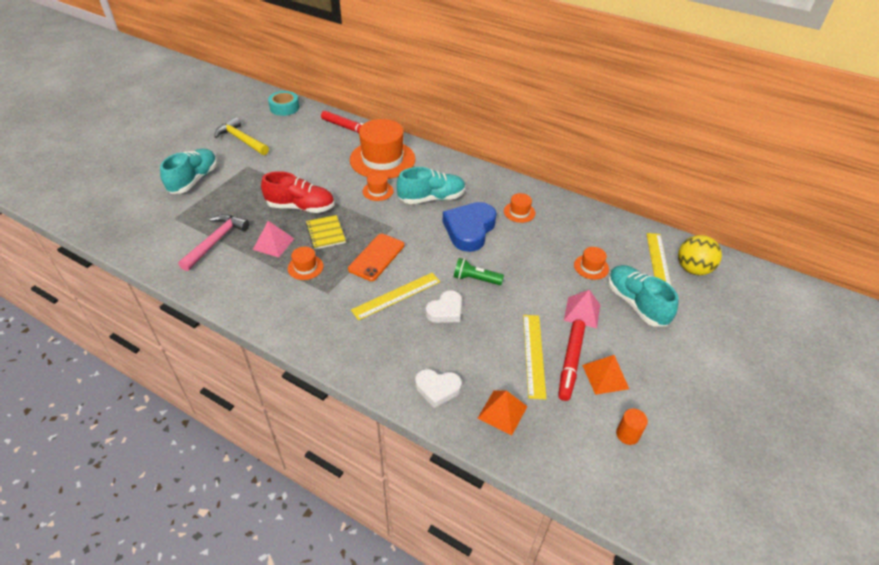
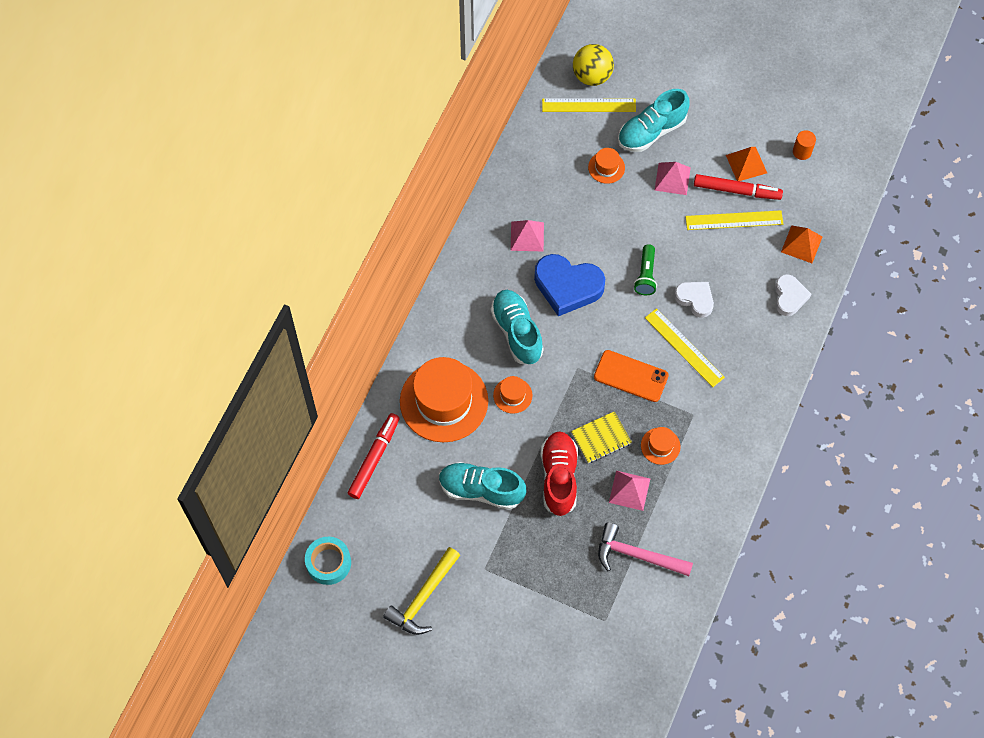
camera: 95 degrees left, 20 degrees up
turquoise shoe [160,149,218,194] -> turquoise shoe moved to [439,462,526,510]
orange hat [504,193,535,223] -> pink pyramid [511,220,544,252]

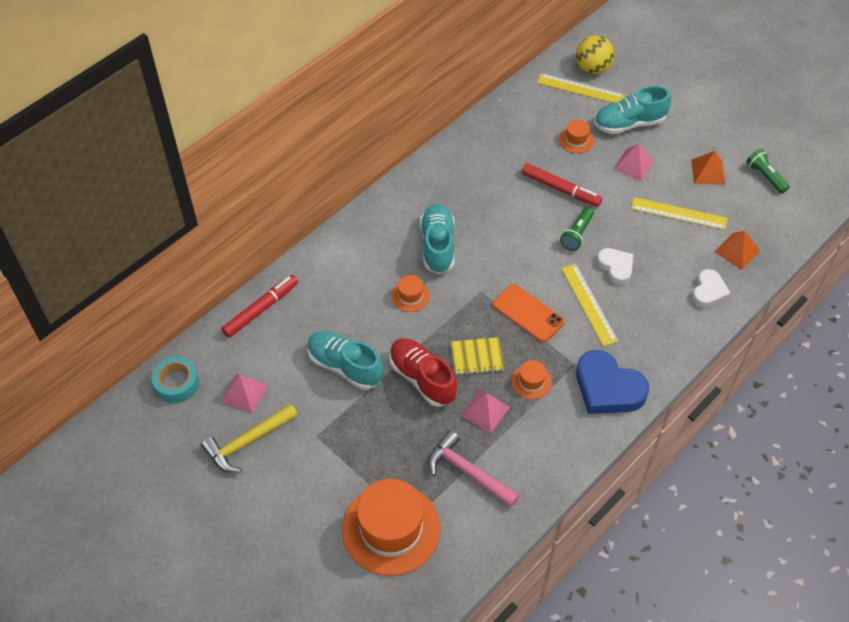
camera: 20 degrees right, 10 degrees down
orange hat [400,357,488,442] -> orange hat moved to [342,479,441,576]
pink pyramid [511,220,544,252] -> pink pyramid moved to [221,374,268,414]
blue heart [534,254,605,316] -> blue heart moved to [576,350,649,414]
red shoe [541,431,578,516] -> red shoe turned 60 degrees counterclockwise [389,338,457,407]
red marker [694,174,783,200] -> red marker moved to [522,163,602,207]
orange cylinder [793,130,816,160] -> green flashlight [746,149,789,194]

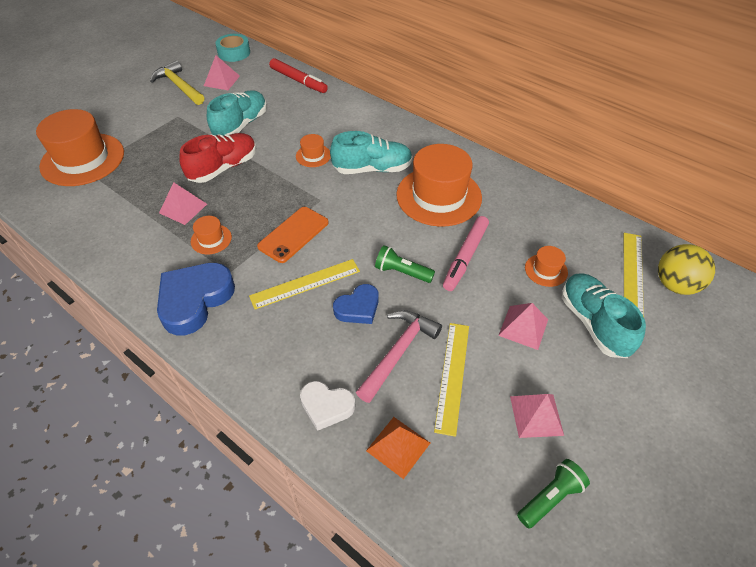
camera: 85 degrees right, 5 degrees down
pink hammer [428,430,520,507] -> pink hammer moved to [356,310,442,403]
yellow notebook [451,337,505,376] -> none
red marker [522,163,602,207] -> pink marker [443,216,489,291]
white heart [597,248,634,285] -> blue heart [333,284,379,324]
orange pyramid [691,151,726,185] -> pink pyramid [510,394,564,438]
none -> orange hat [396,144,482,227]

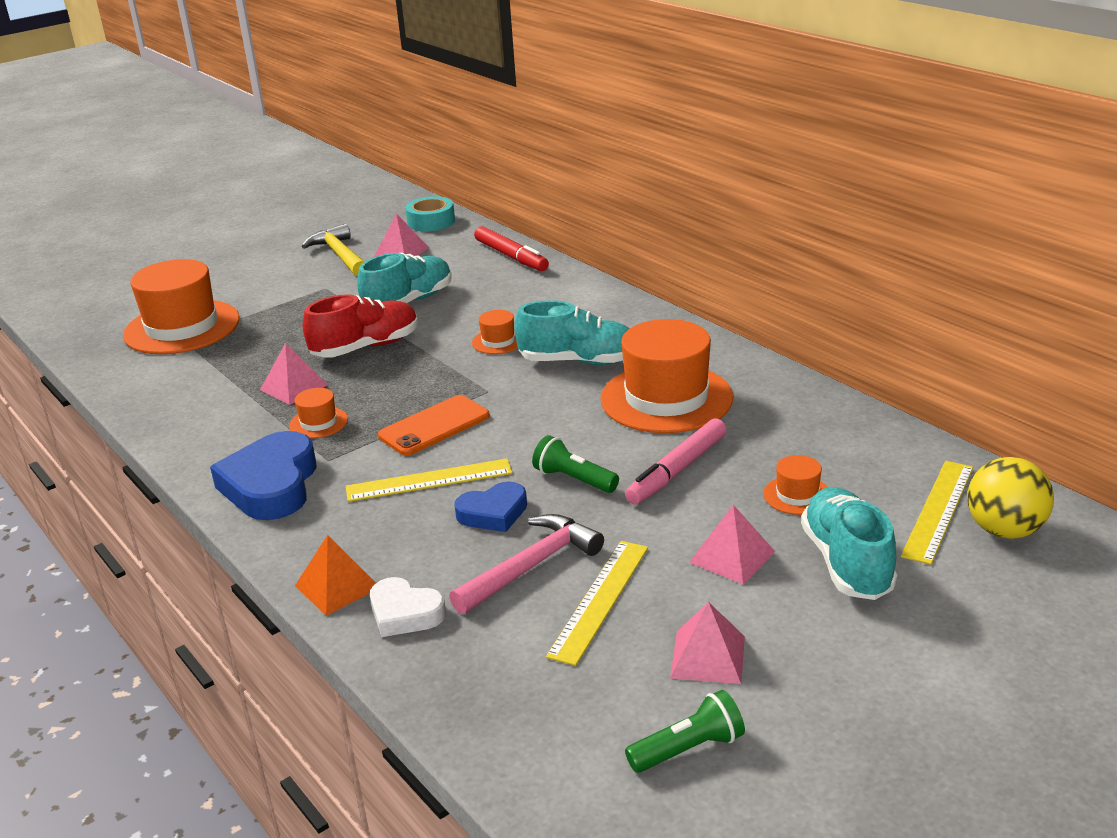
camera: 15 degrees right, 20 degrees down
blue heart [157,263,235,336] -> blue heart turned 45 degrees counterclockwise [210,431,317,520]
orange pyramid [366,417,430,479] -> orange pyramid moved to [295,535,376,616]

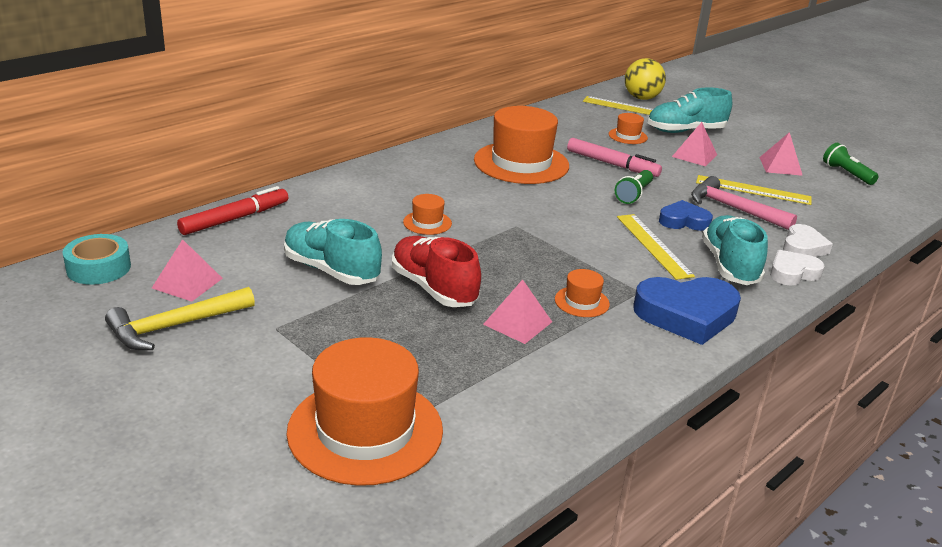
camera: 100 degrees left, 0 degrees up
orange pyramid [295,535,376,616] -> white heart [770,250,825,285]
orange phone [378,395,490,456] -> none
blue heart [454,482,527,532] -> blue heart turned 60 degrees counterclockwise [659,200,713,231]
turquoise shoe [514,300,630,365] -> turquoise shoe moved to [702,215,768,285]

